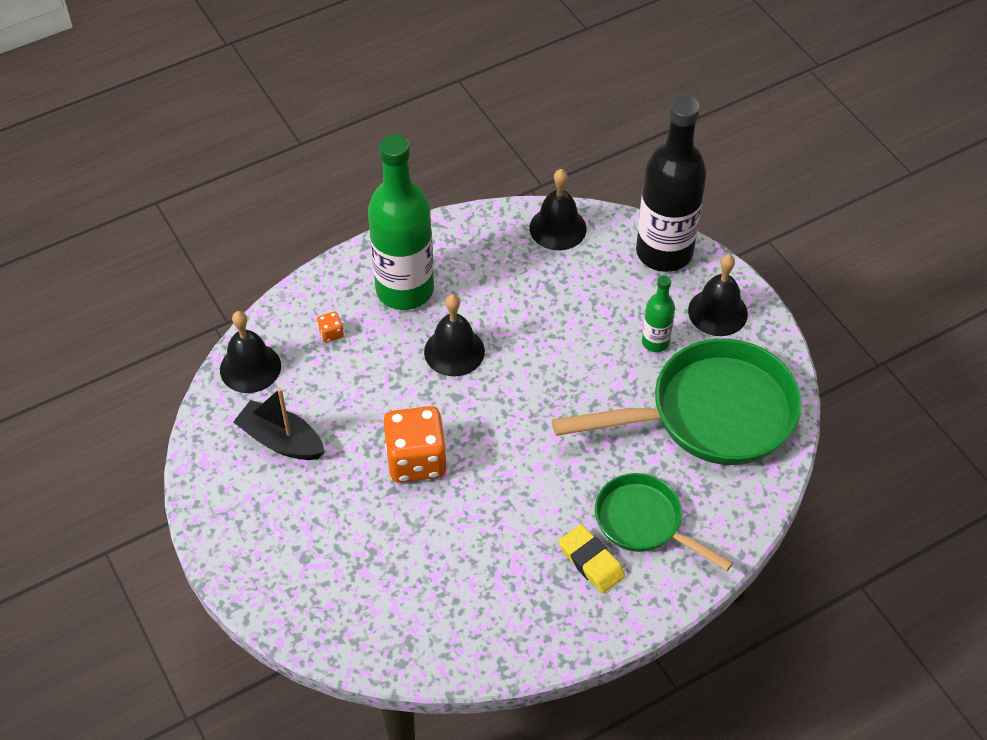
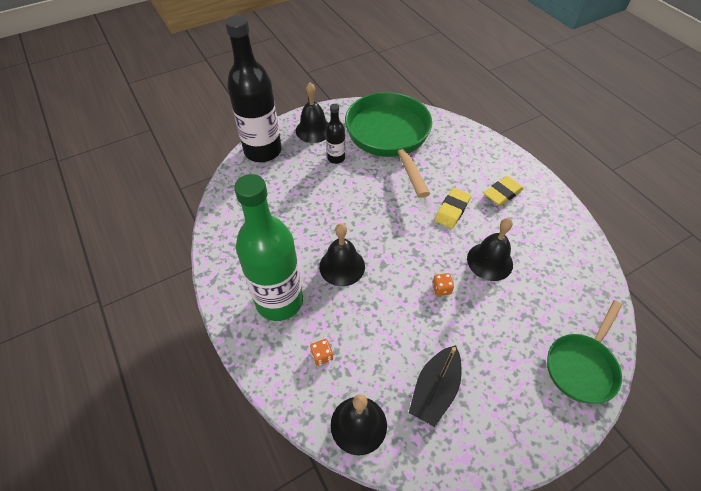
camera: 90 degrees left, 0 degrees up
orange dice [383,406,447,483] -> orange dice [432,273,454,296], size x0.41
black bell [530,169,587,250] -> black bell moved to [467,218,513,281]
green pan [595,473,733,571] -> green pan moved to [547,301,622,404]
green bottle [642,275,675,352] -> black bottle [326,104,345,164]
none -> yellow eraser [435,188,471,229]

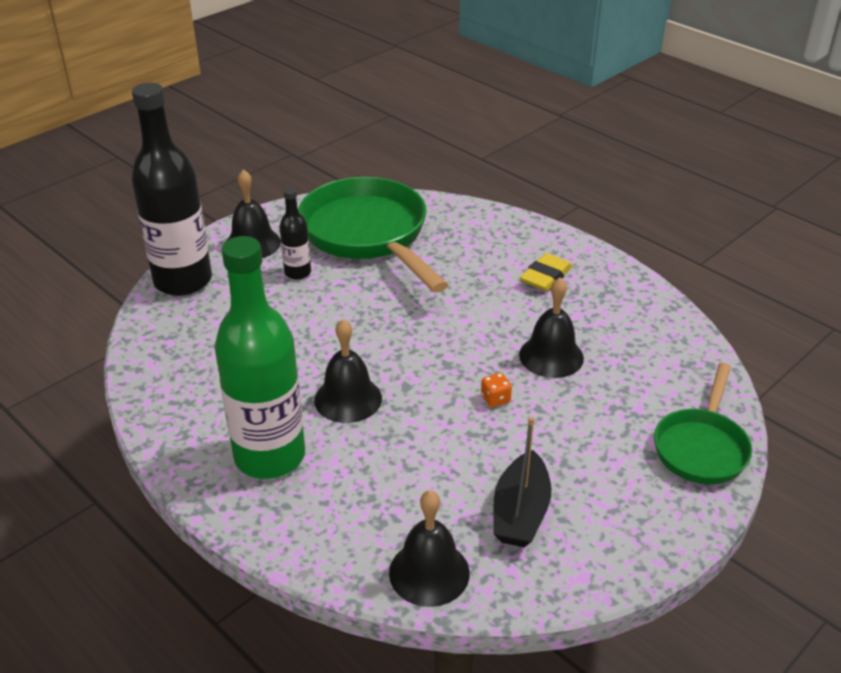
camera: 15 degrees left, 15 degrees down
orange dice [310,339,333,366] -> none
yellow eraser [435,188,471,229] -> none

